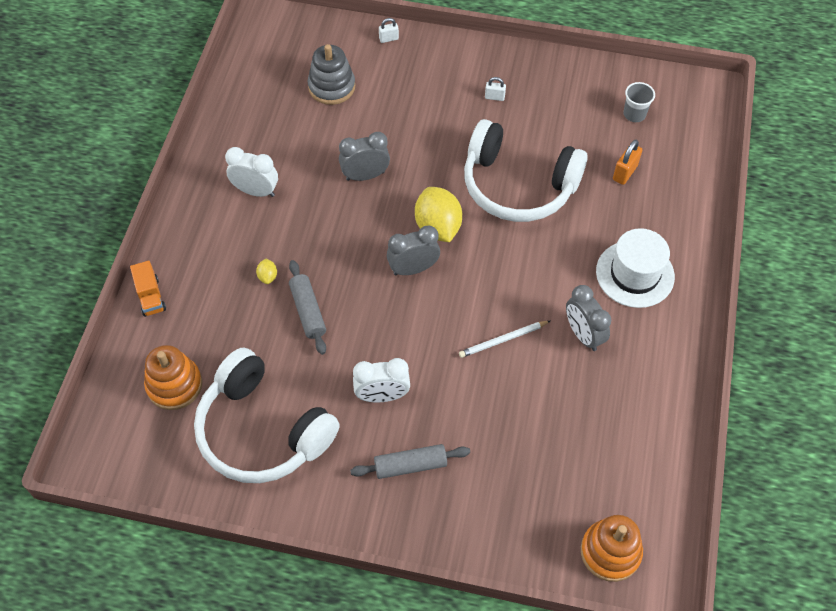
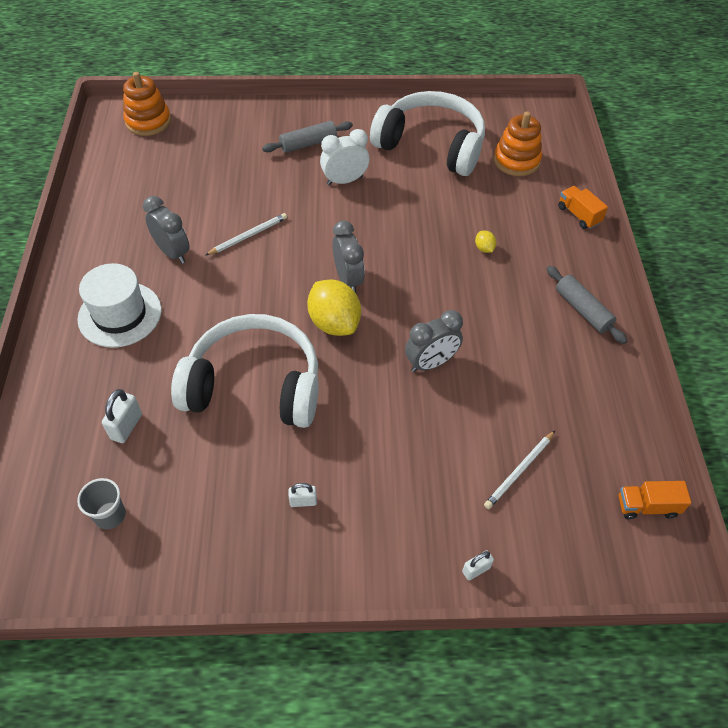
camera: 165 degrees right, 5 degrees down
white clock [225,147,278,197] -> none
grey rolling pin [289,260,326,355] -> grey rolling pin moved to [546,266,627,344]
grey stacking toy [308,44,355,105] -> white pencil [484,431,555,509]
grey clock [387,225,440,275] -> grey clock turned 75 degrees counterclockwise [332,220,365,293]
orange padlock [613,140,642,185] -> white padlock [102,389,142,443]
none -> orange truck [619,481,691,519]

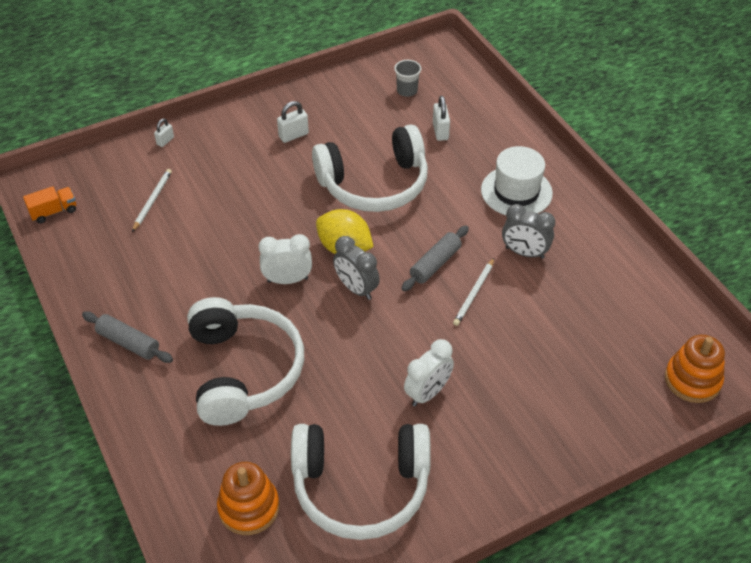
camera: 155 degrees right, 5 degrees down
grey rolling pin [262,121,353,153] -> grey rolling pin moved to [401,226,469,291]
white padlock [288,483,317,507] -> white padlock [277,101,309,143], size x1.54
grey clock [405,310,463,372] -> none
yellow lemon [475,231,496,253] -> white headphones [187,297,304,426]
orange truck [558,186,608,229] -> none
none -> white clock [259,234,312,284]

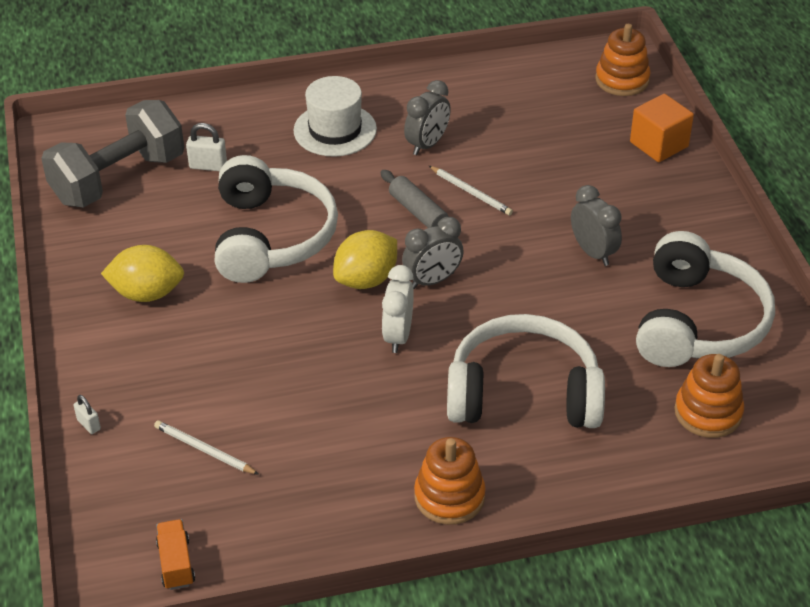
camera: 75 degrees left, 5 degrees down
grey rolling pin [82,311,173,363] -> orange stacking toy [414,437,486,525]
white padlock [277,101,309,143] -> yellow lemon [101,245,184,302]
grey cup [394,60,422,97] -> grey dumbbell [41,100,184,208]
white clock [404,339,454,407] -> grey clock [571,185,622,266]
none -> orange cube [630,94,694,162]

